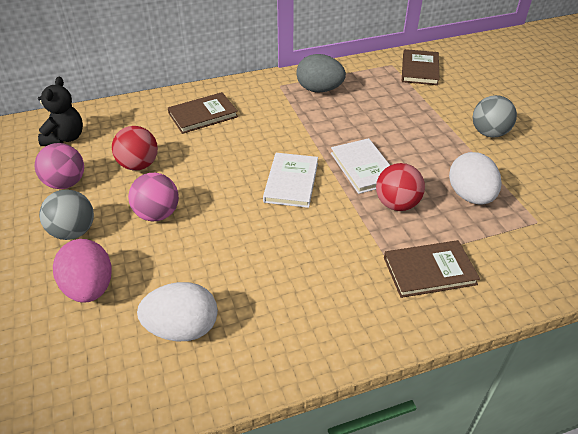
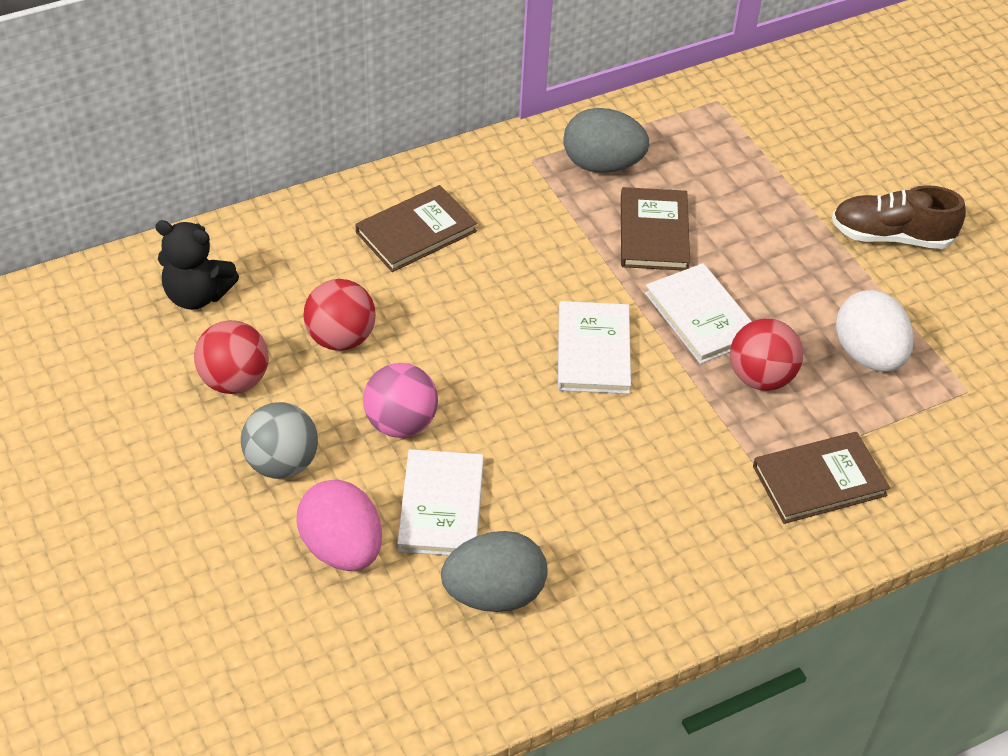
camera: 10 degrees left, 5 degrees up
pink ball [34,143,84,189] -> red ball [194,320,269,394]
black teddy bear [38,77,83,146] -> black teddy bear turned 105 degrees clockwise [155,220,239,310]
white egg [137,282,218,341] -> grey egg [441,531,548,612]
brown book [402,49,440,85] -> brown book moved to [621,187,690,271]
grey ball [473,95,517,138] -> brown shoe [832,185,966,249]
none -> white book [397,449,484,556]

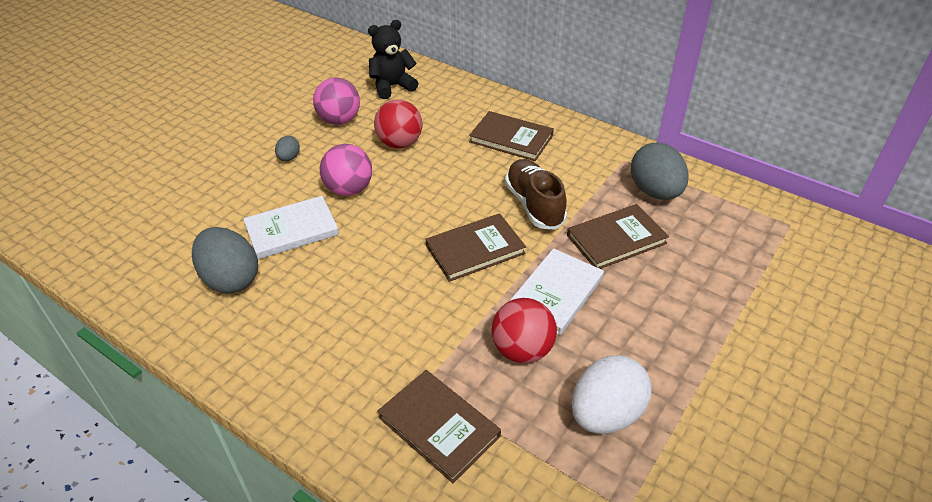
camera: 65 degrees right, 5 degrees down
black teddy bear [155,220,239,310] -> black teddy bear turned 75 degrees clockwise [368,20,418,99]
red ball [194,320,269,394] -> pink ball [313,78,360,125]
grey ball [241,402,318,479] -> grey egg [275,136,300,161]
pink egg [297,479,382,571] -> none
white book [558,301,631,394] -> brown book [425,213,526,282]
brown shoe [832,185,966,249] -> brown shoe moved to [505,159,567,230]

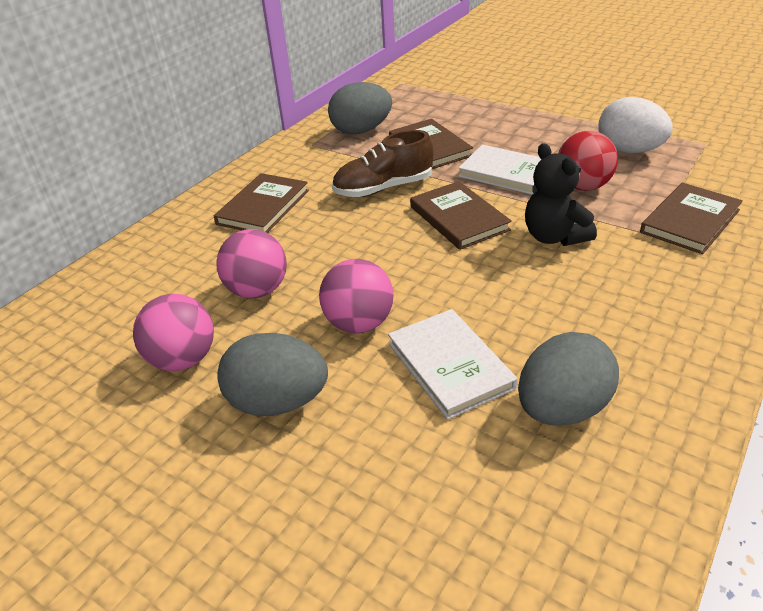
camera: 90 degrees left, 5 degrees down
grey egg [275,136,300,161] -> grey egg [217,333,328,416], size x2.08
black teddy bear [368,20,418,99] -> black teddy bear moved to [525,143,597,246]
red ball [374,99,422,148] -> pink ball [216,229,287,298]

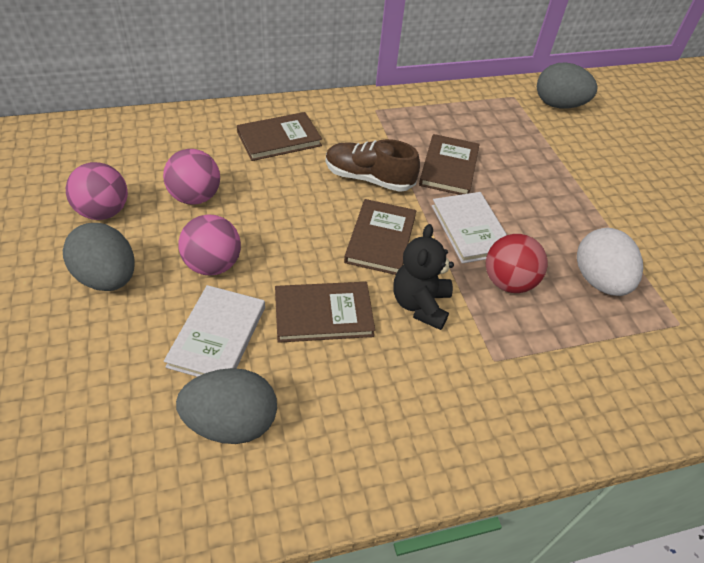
camera: 35 degrees right, 10 degrees up
grey egg [328,82,392,134] -> grey egg moved to [537,62,598,109]
brown book [640,183,743,254] -> brown book moved to [275,282,375,343]

